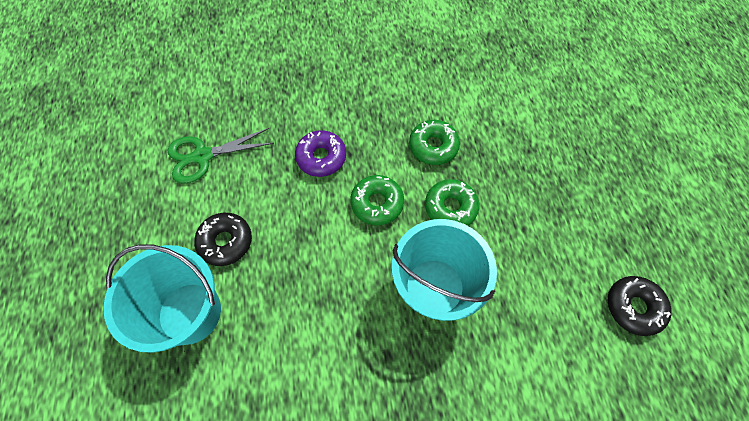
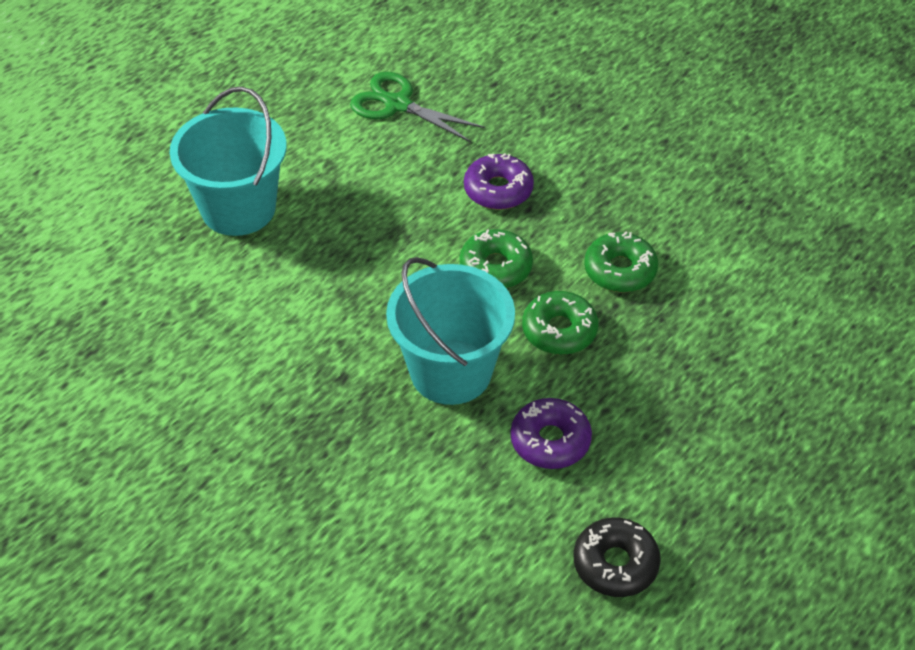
camera: 50 degrees right, 15 degrees down
black donut [194,213,252,266] -> none
none -> purple donut [510,398,592,469]

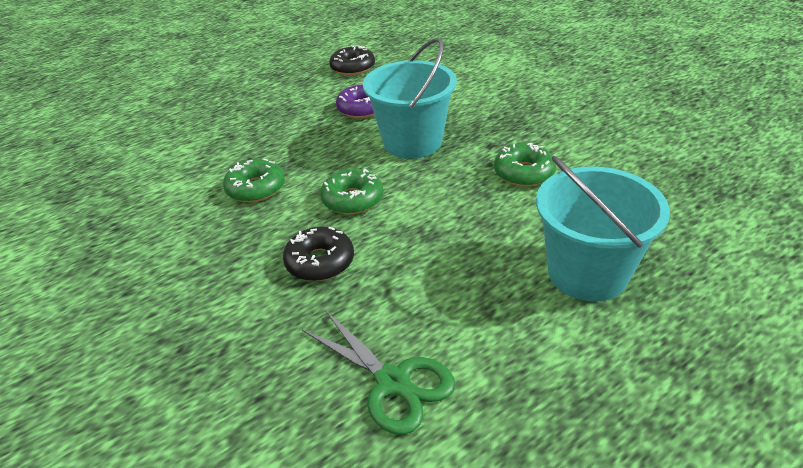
camera: 165 degrees left, 10 degrees down
purple donut [464,153,534,210] -> black donut [283,227,354,281]
green donut [522,291,598,355] -> green donut moved to [494,143,556,187]

